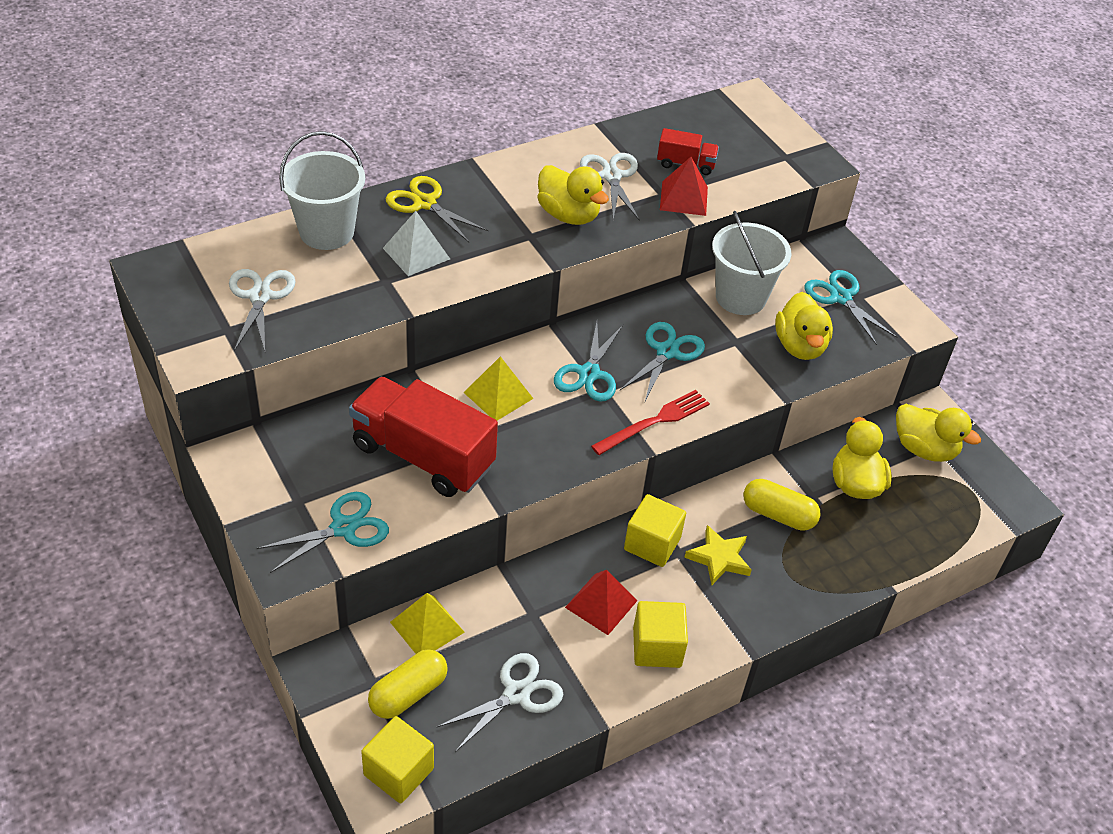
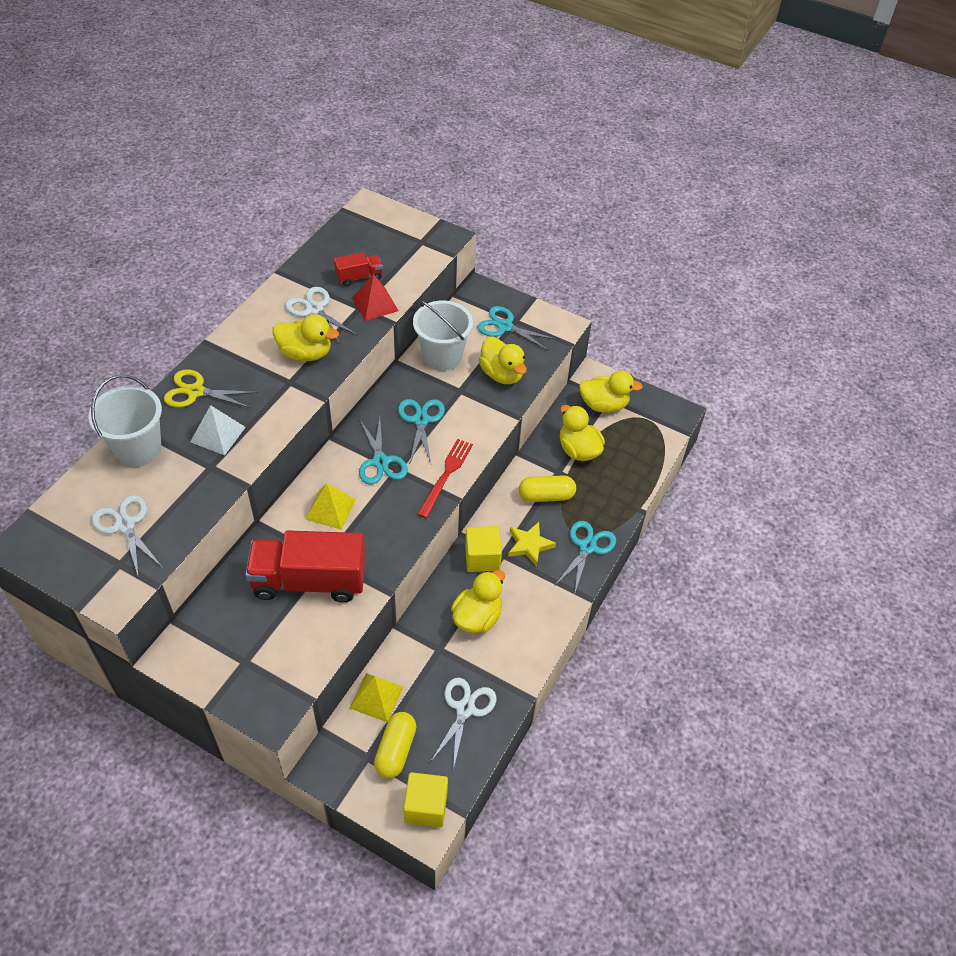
camera: 30 degrees left, 5 degrees up
turquoise scissors [257,492,389,573] -> turquoise scissors moved to [555,521,616,595]
red pyramid [565,570,637,635] -> yellow duck [451,570,505,633]
yellow cube [633,601,688,668] -> none

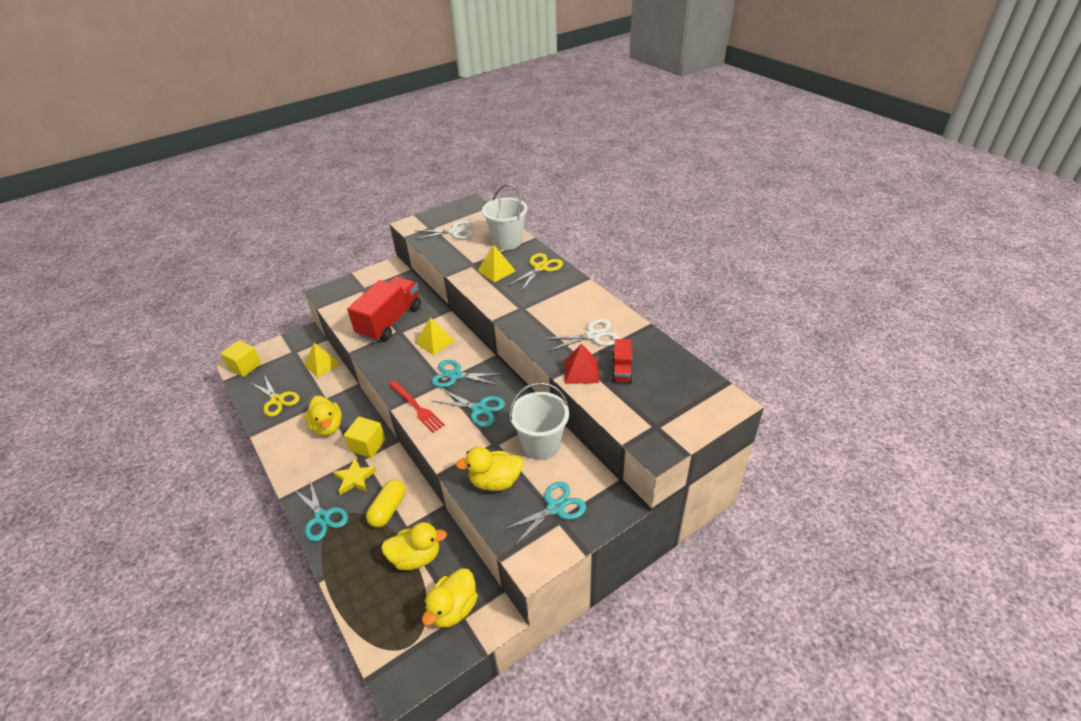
camera: 120 degrees right, 10 degrees down
white pyramid [190,405,246,455] -> yellow pyramid [477,245,516,283]
yellow duck [272,314,339,361] -> none
yellow capsule [374,712,417,778] -> none
white scissors [431,678,497,770] -> yellow scissors [251,375,300,417]

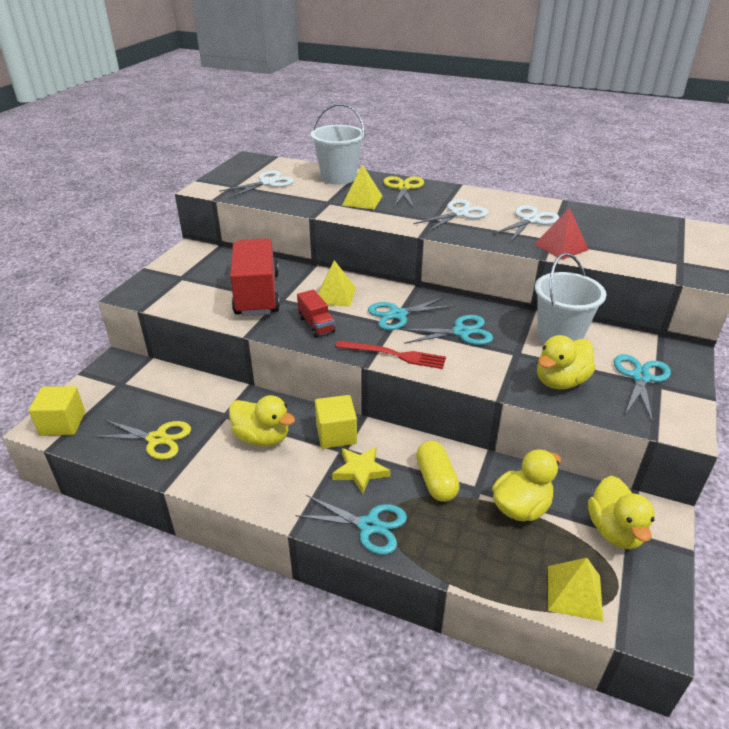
camera: 35 degrees left, 5 degrees down
yellow pyramid [304,343,340,377] -> yellow pyramid moved to [548,558,603,622]
red truck [612,339,632,383] -> red truck moved to [297,290,335,337]
none -> white scissors [413,199,488,232]

